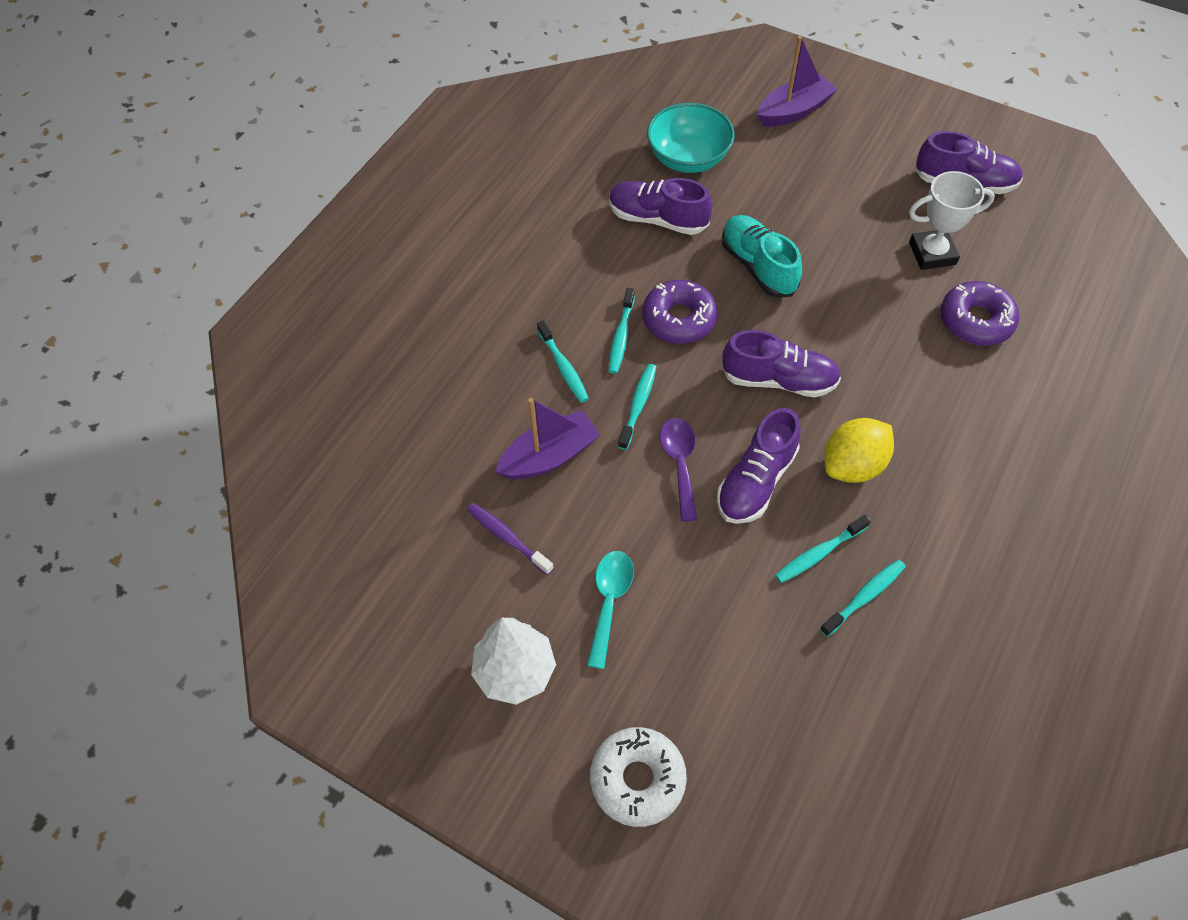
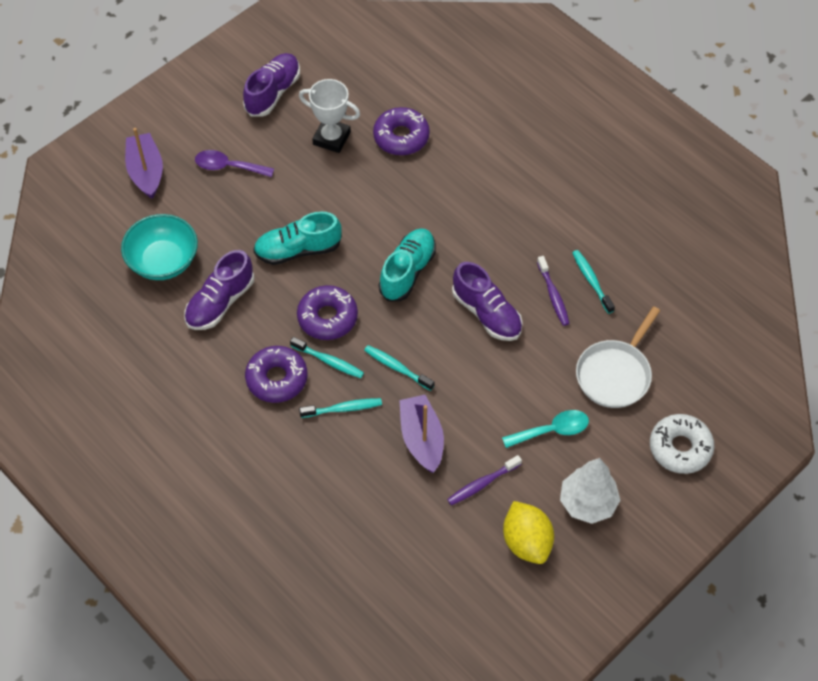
camera: 75 degrees left, 0 degrees up
turquoise spoon [587,551,634,669] -> turquoise spoon turned 135 degrees clockwise [502,410,589,448]
purple spoon [660,418,697,521] -> purple spoon moved to [195,150,274,177]
purple shoe [722,330,841,397] -> turquoise shoe [379,228,436,302]
turquoise toothbrush [775,515,871,583] -> purple toothbrush [537,256,570,326]
yellow lemon [824,418,894,483] -> yellow lemon moved to [503,501,554,564]
white trophy [909,171,995,270] -> white trophy turned 75 degrees counterclockwise [299,79,360,153]
none -> purple donut [245,346,307,403]
none -> white pan [576,306,660,408]

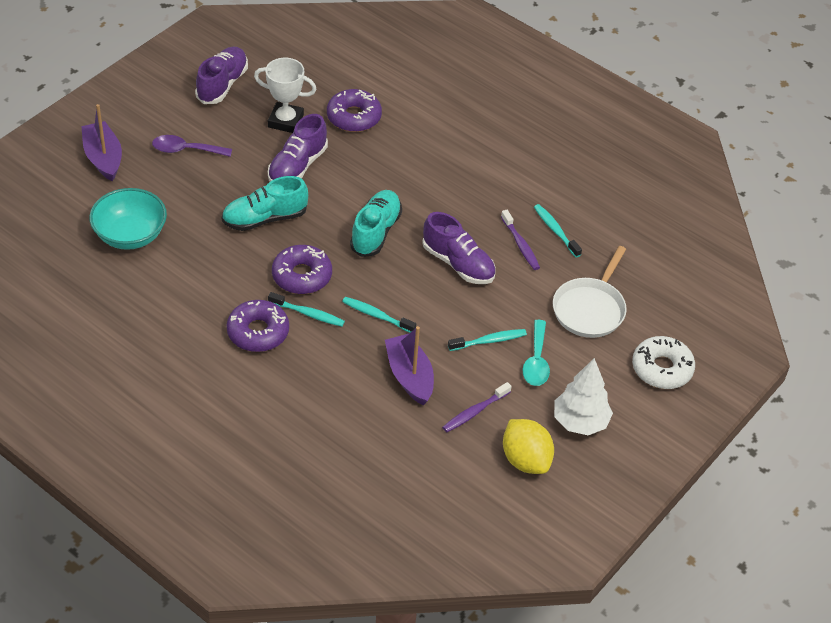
camera: 10 degrees left, 10 degrees down
purple shoe [184,250,254,330] -> purple shoe moved to [268,114,328,182]
turquoise toothbrush [299,398,382,418] -> turquoise toothbrush moved to [448,329,527,351]
turquoise spoon [502,410,589,448] -> turquoise spoon turned 120 degrees clockwise [523,320,550,386]

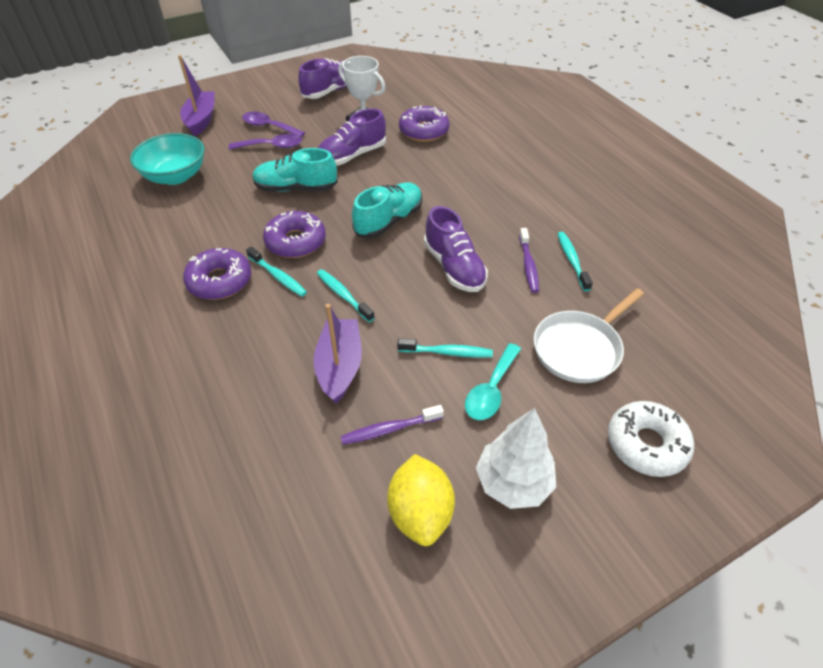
camera: 25 degrees right, 0 degrees up
none -> purple spoon [229,134,302,150]

